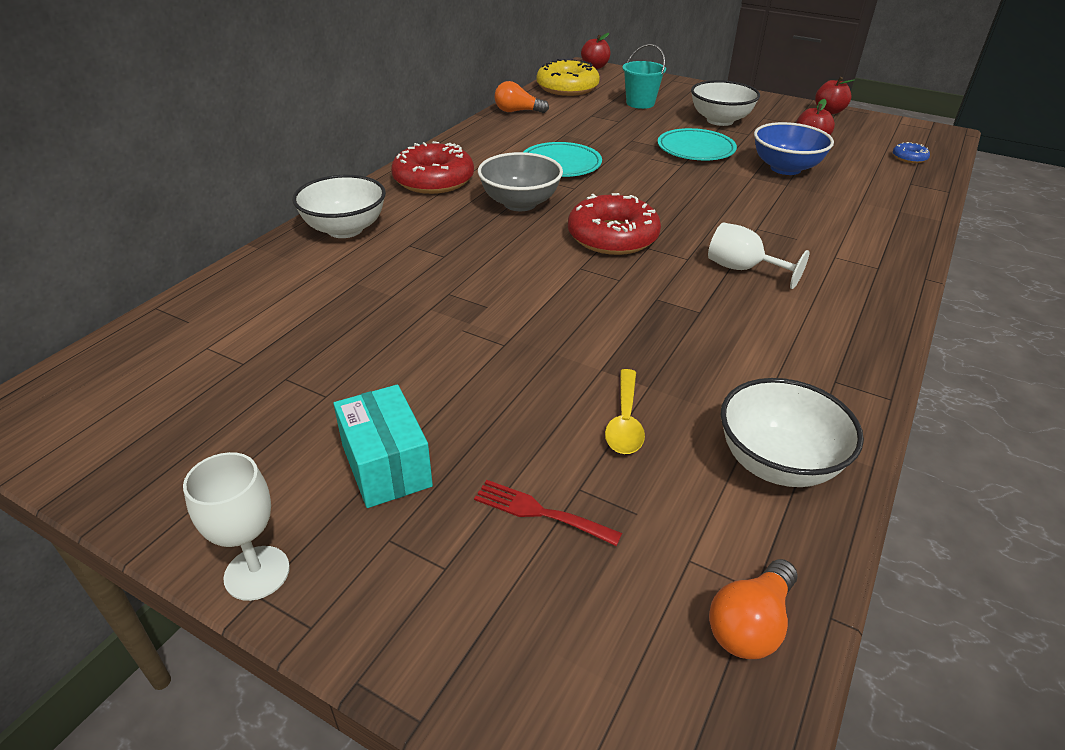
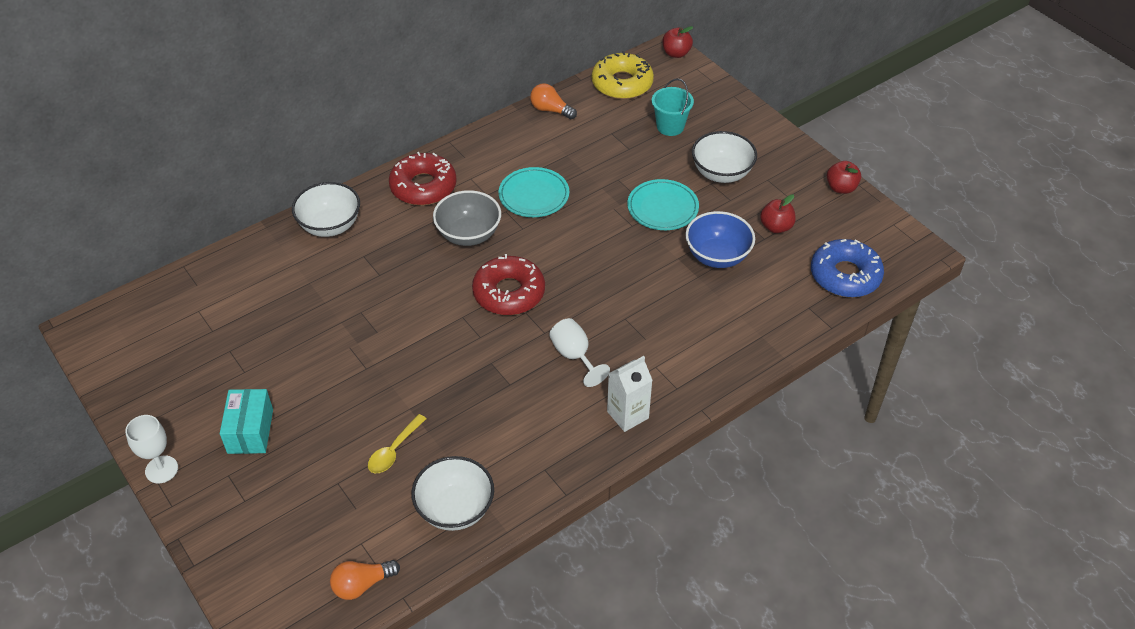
camera: 25 degrees right, 10 degrees up
red fork [474,480,622,546] -> none
blue donut [893,142,930,163] -> blue donut [811,239,884,298], size x2.21
none -> white carton [607,356,653,432]

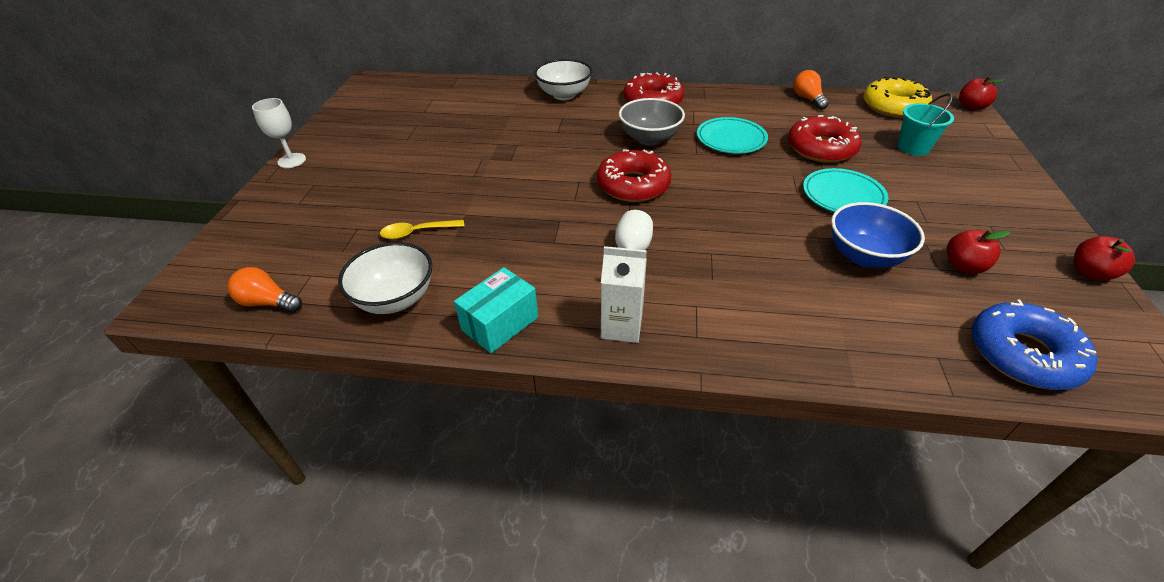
camera: 45 degrees right, 5 degrees down
turquoise box [220,389,273,454] -> turquoise box moved to [454,267,538,353]
white bowl [692,131,757,183] -> none
none -> red donut [788,115,862,163]

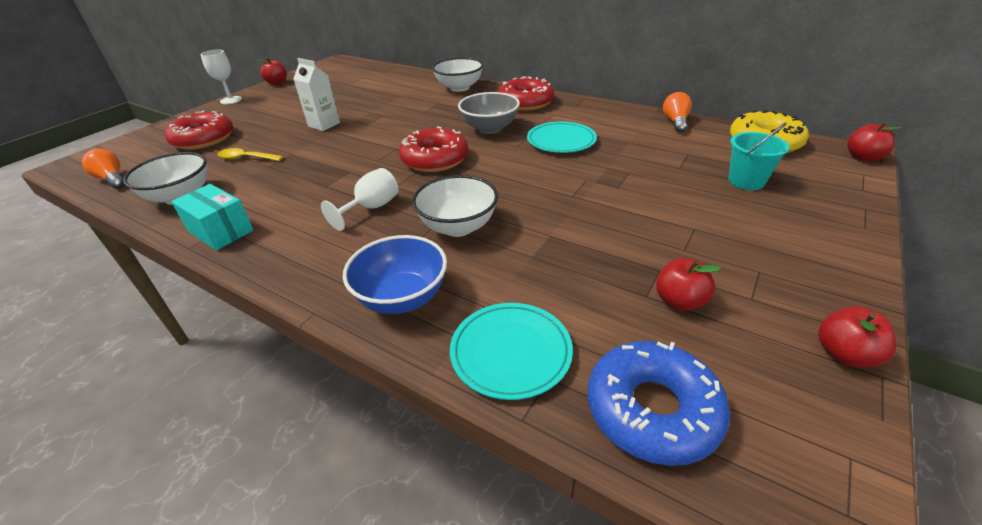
camera: 25 degrees right, 5 degrees down
turquoise box [454,267,538,353] -> turquoise box turned 60 degrees clockwise [171,184,253,251]
white carton [601,246,647,343] -> white carton moved to [293,58,340,131]
red donut [788,115,862,163] -> red donut moved to [165,110,233,150]
turquoise plate [803,168,888,212] -> turquoise plate moved to [450,303,573,400]
blue bowl [831,202,925,268] -> blue bowl moved to [343,235,447,314]
none -> red apple [257,57,287,85]
none -> white bowl [412,175,498,237]

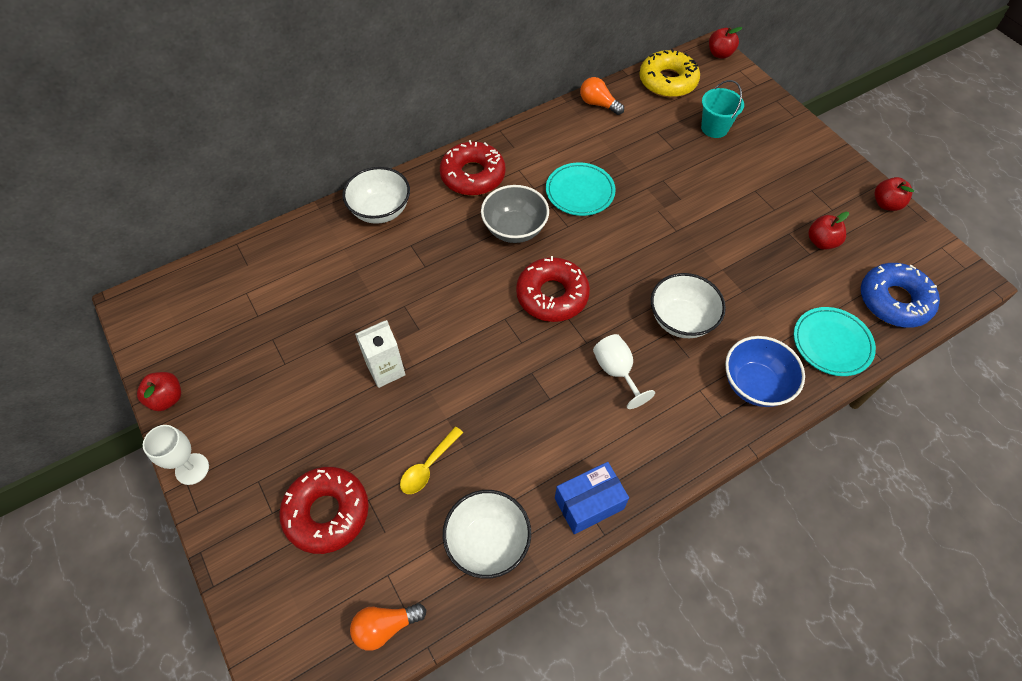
camera: 65 degrees left, 20 degrees up
turquoise box [171,184,253,251] -> blue box [555,462,629,534]

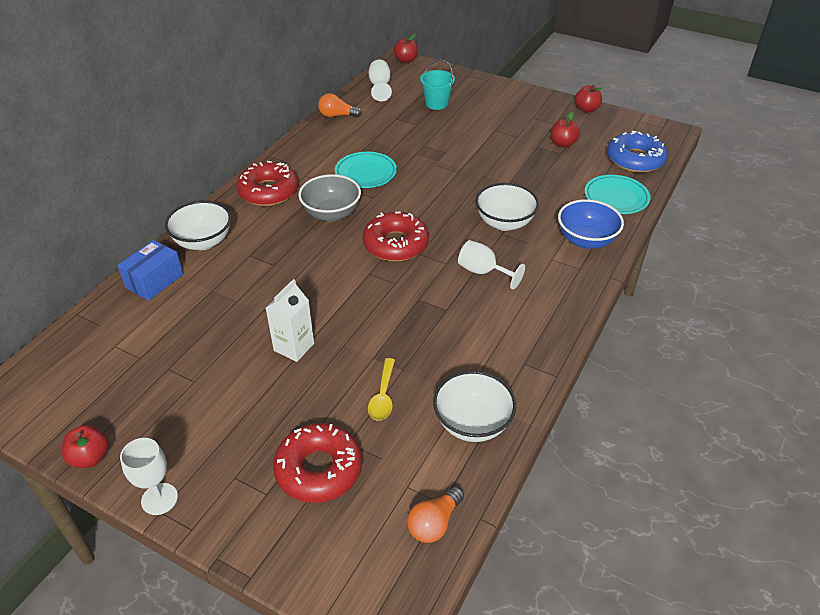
camera: 30 degrees left, 15 degrees down
blue box [555,462,629,534] -> blue box moved to [117,240,183,301]
yellow donut [639,49,700,98] -> white goblet [369,60,392,101]

